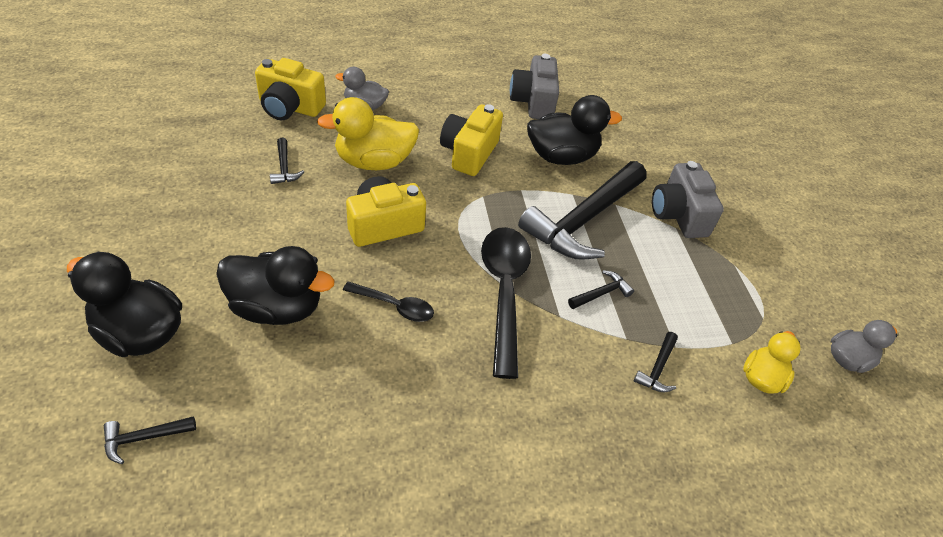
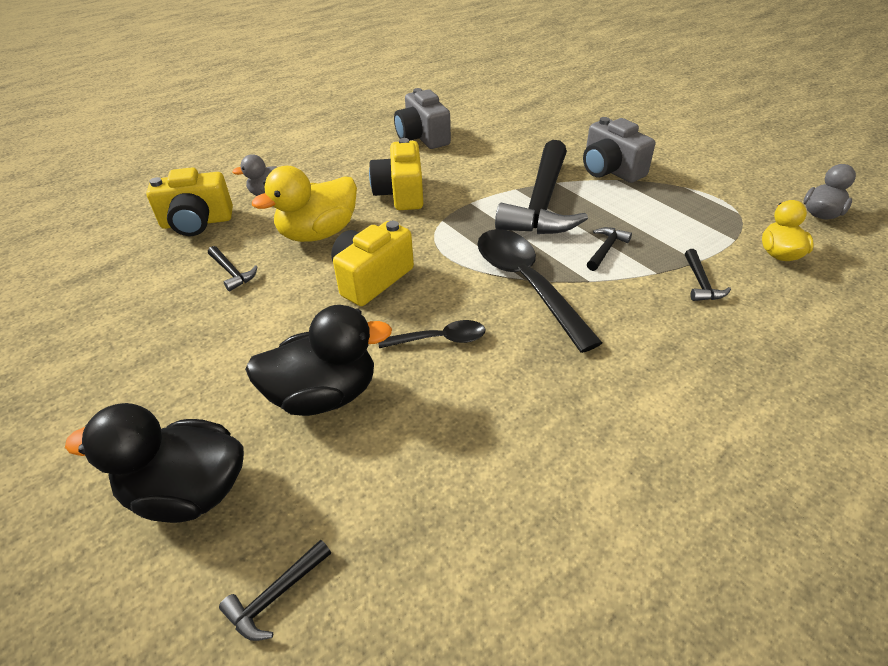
camera: 20 degrees left, 5 degrees down
black duck [527,95,622,165] -> none

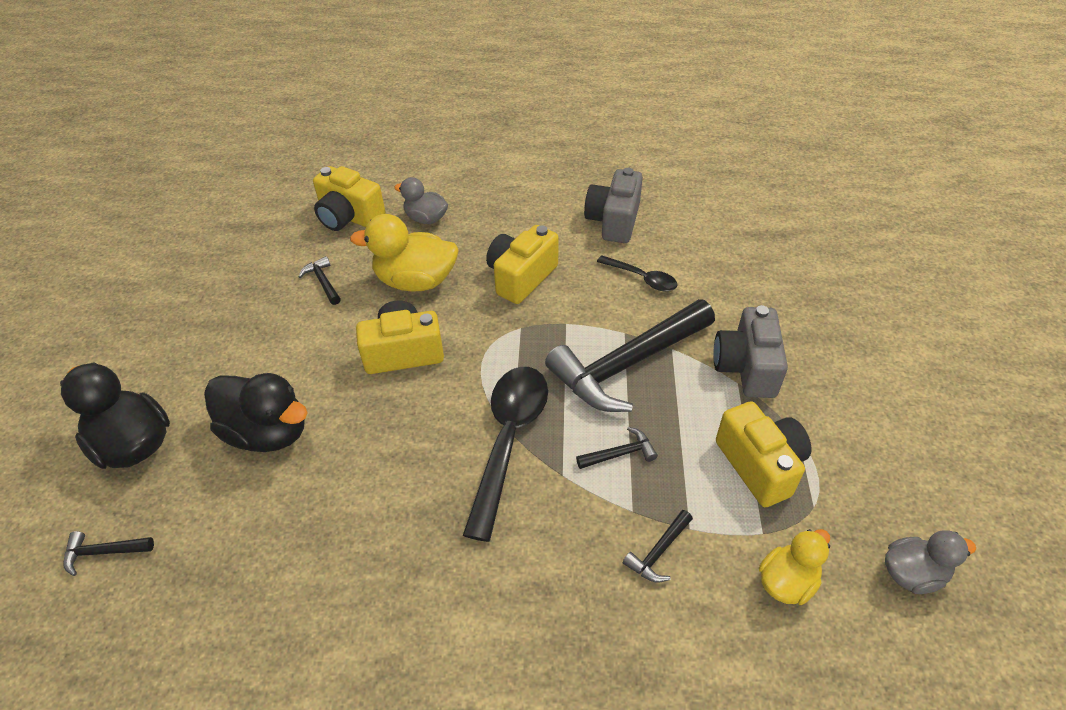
camera: 40 degrees right, 5 degrees up
black hammer [208,246,257,291] -> black hammer turned 150 degrees clockwise [298,256,341,305]
black spoon [378,320,485,348] -> black spoon moved to [597,255,677,291]
none -> yellow camera [716,401,811,507]

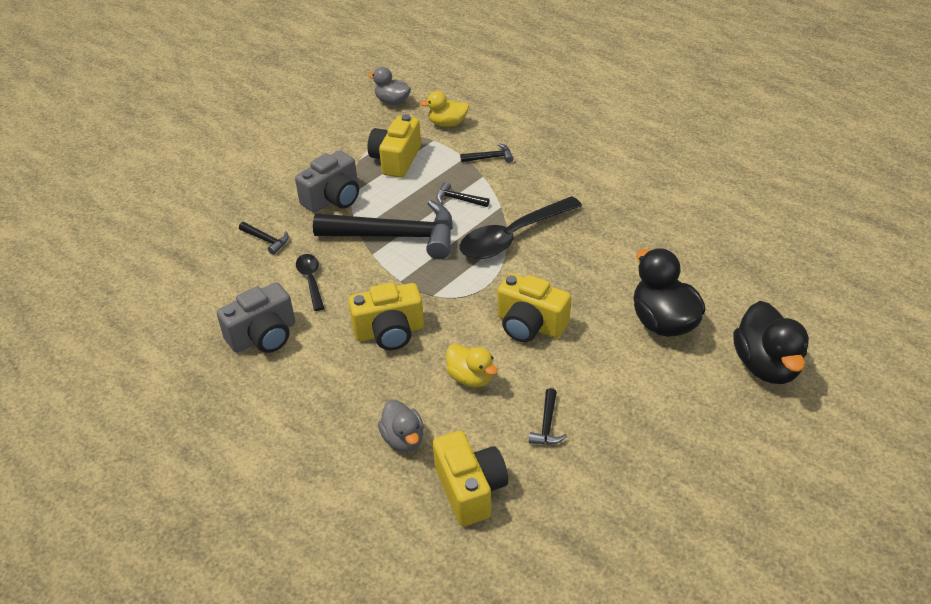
camera: 140 degrees left, 5 degrees down
black hammer [63,531,154,576] -> black hammer moved to [239,222,289,255]
yellow duck [350,214,458,292] -> yellow duck [446,344,498,387], size x0.61

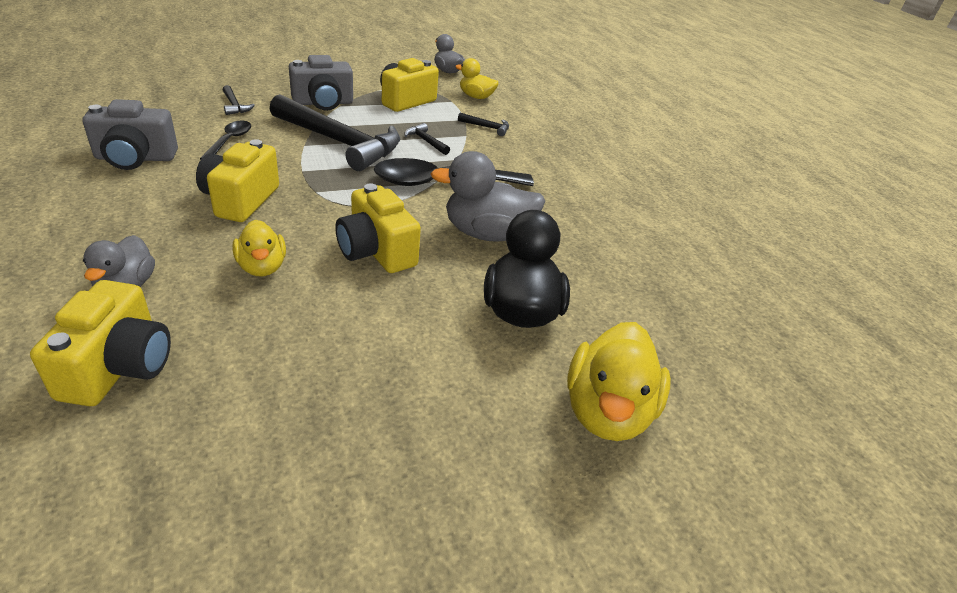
camera: 20 degrees right, 5 degrees down
yellow camera [348,283,424,350] -> yellow camera turned 90 degrees clockwise [196,139,279,222]
black hammer [529,388,567,445] -> none
black duck [733,301,809,384] -> yellow duck [567,322,671,441]
none -> grey duck [431,151,545,242]

